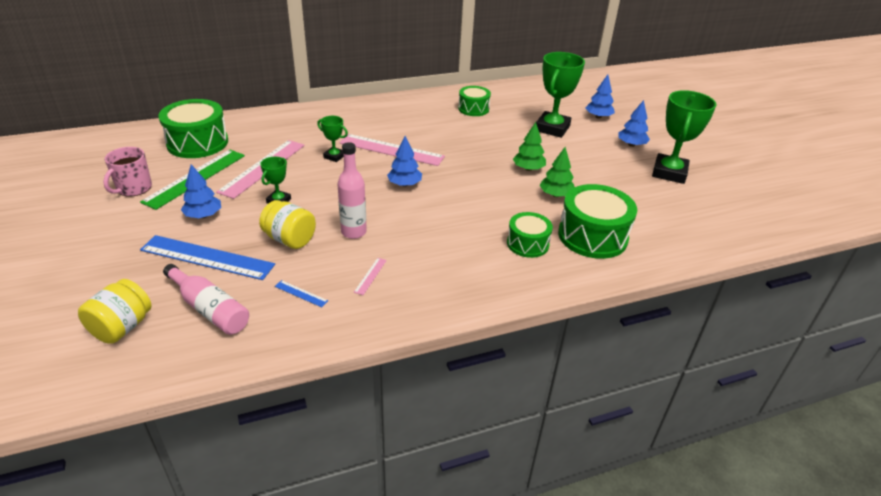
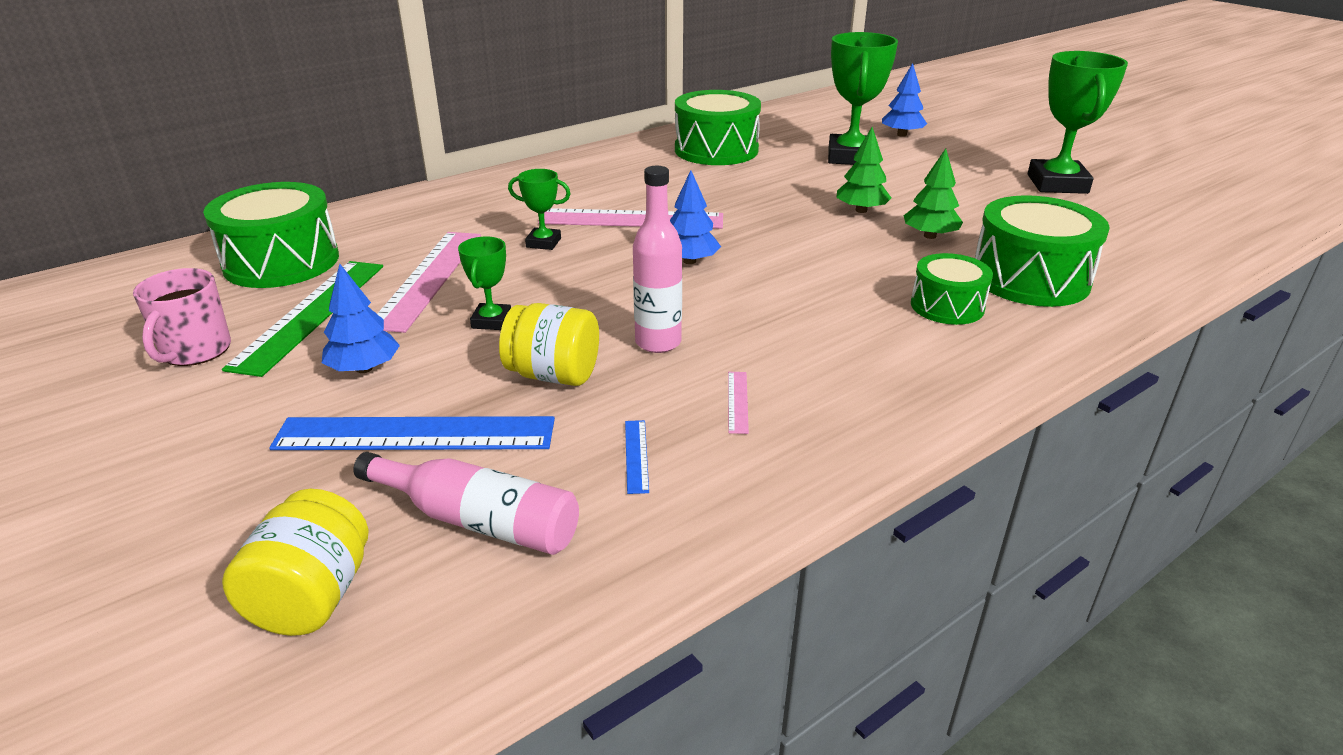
camera: 15 degrees left, 5 degrees down
blue ruler [275,280,328,307] -> blue ruler turned 75 degrees clockwise [625,420,649,494]
green drum [458,86,491,116] -> green drum [675,90,761,165], size x1.67
blue tree [618,100,650,147] -> none

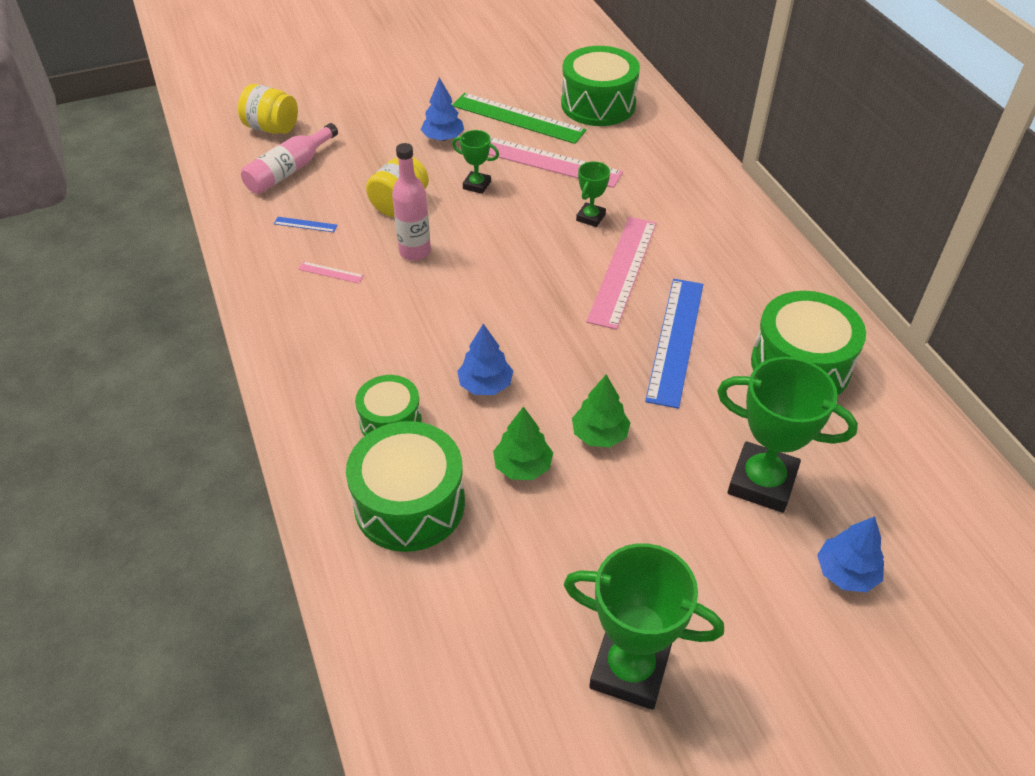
camera: 105 degrees right, 15 degrees up
pink mug [133,268,231,366] -> none
blue ruler [269,416,555,450] -> blue ruler moved to [645,279,703,409]
blue tree [670,170,721,264] -> blue tree moved to [457,324,513,395]

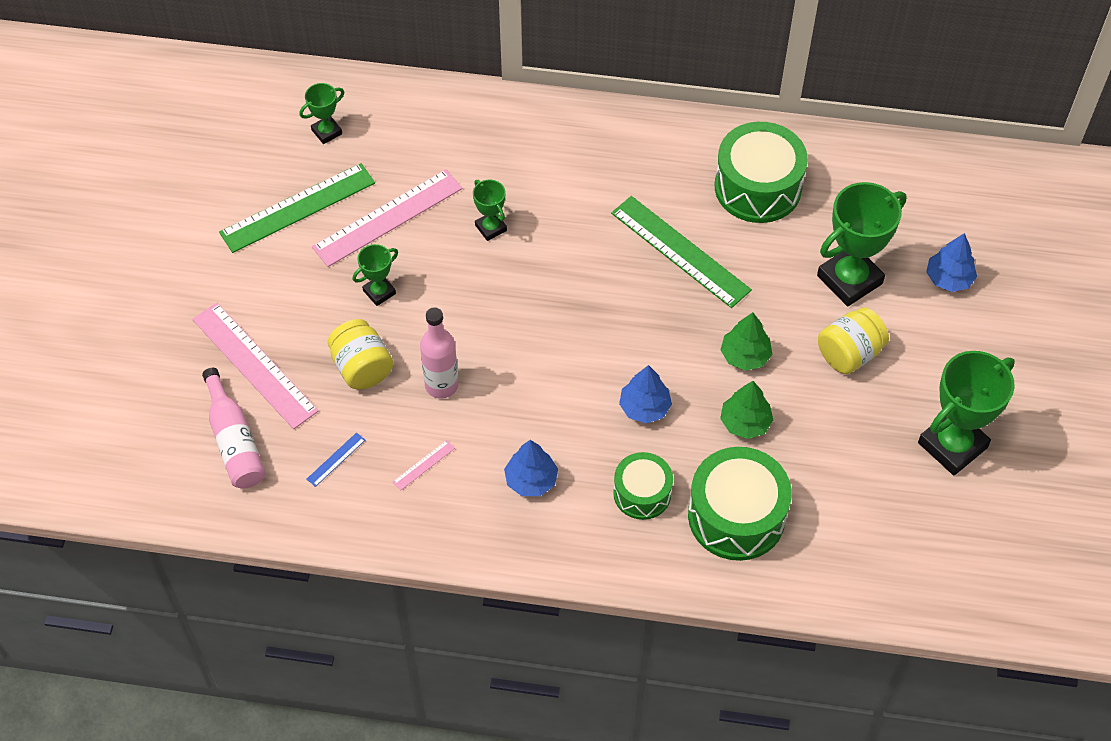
camera: 60 degrees left, 10 degrees up
yellow jar [238,84,298,134] -> yellow jar moved to [818,307,889,374]
blue tree [421,78,464,141] -> blue tree moved to [504,440,558,496]
green drum [561,46,640,126] -> green trophy [299,83,344,144]
pink ruler [586,217,657,330] -> pink ruler moved to [192,302,319,429]
blue ruler [645,279,703,409] -> green ruler [611,196,752,308]

